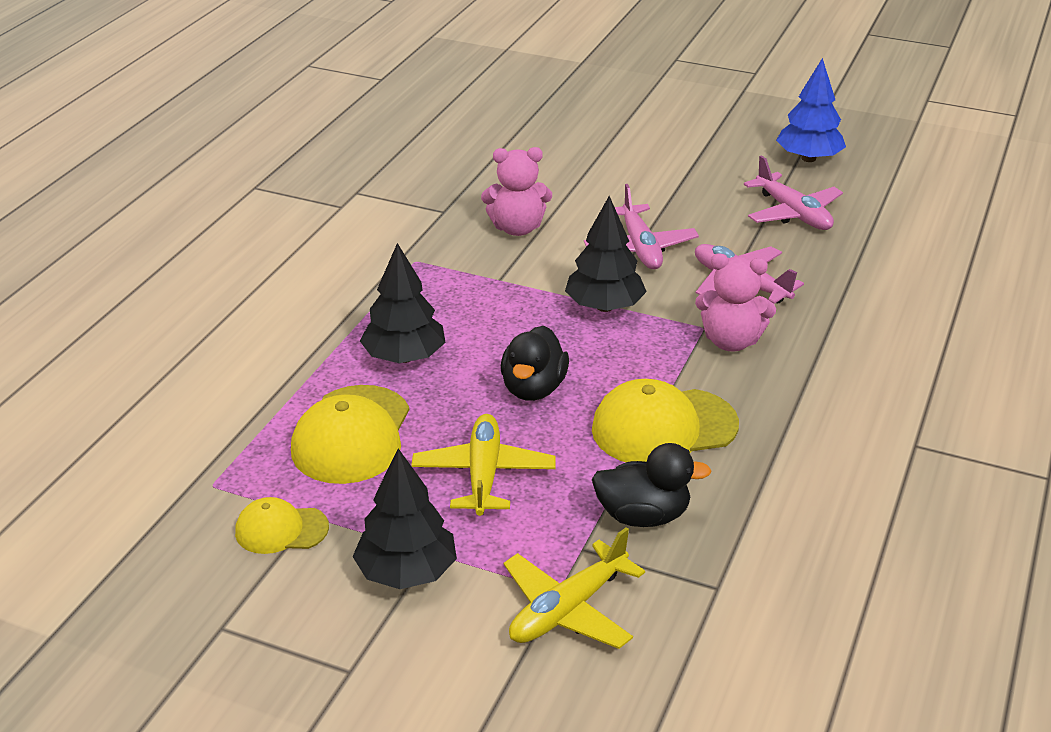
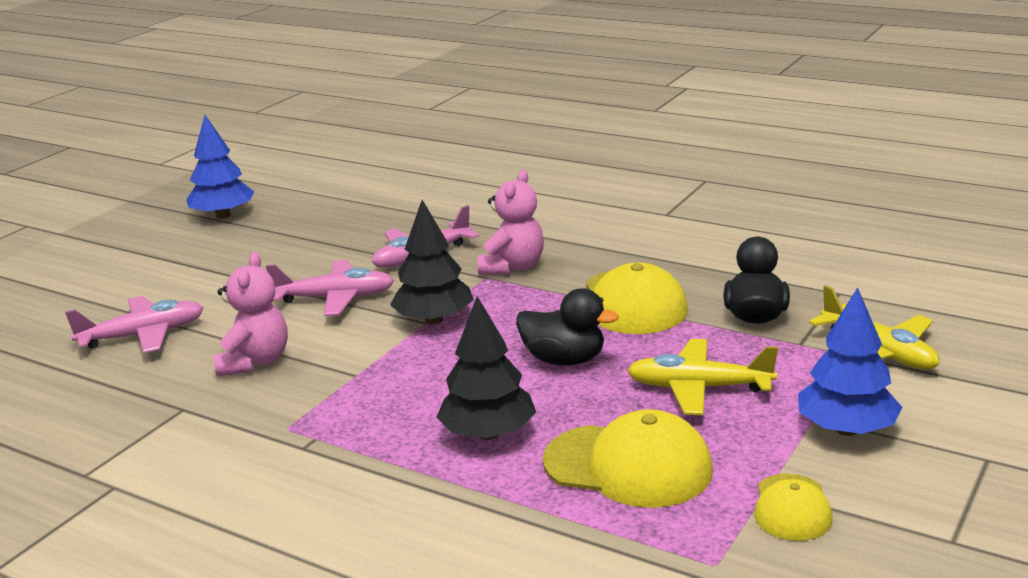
camera: 80 degrees left, 10 degrees down
black tree [352,448,457,589] -> blue tree [798,287,903,436]
pink plane [744,155,843,230] -> pink plane moved to [65,296,204,353]

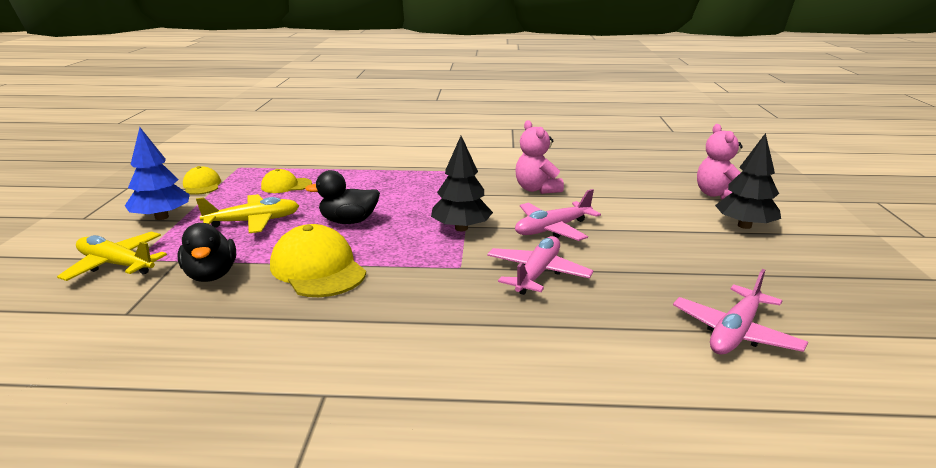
camera: 150 degrees right, 0 degrees up
pink plane [65,296,204,353] -> pink plane moved to [673,269,808,354]
blue tree [186,115,254,219] -> none
black tree [437,296,536,440] -> black tree moved to [715,133,781,229]
pink teddy bear [477,170,544,275] -> pink teddy bear moved to [697,124,743,200]
yellow cap [543,409,713,508] -> yellow cap [261,169,312,193], size x0.57

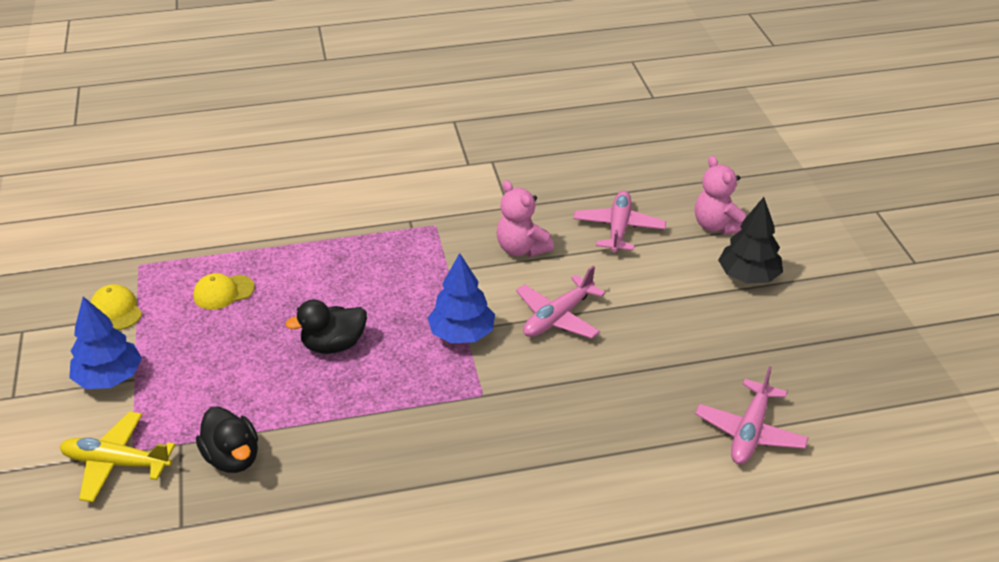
camera: 15 degrees left, 15 degrees up
yellow plane [196,194,299,233] -> none
yellow cap [270,224,366,297] -> none
black tree [431,136,493,231] -> blue tree [428,253,495,344]
pink plane [487,236,593,295] -> pink plane moved to [573,191,666,253]

